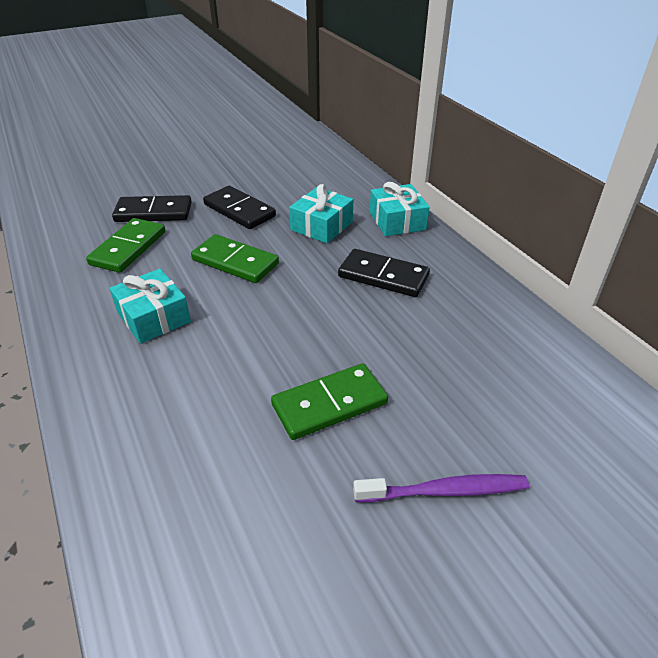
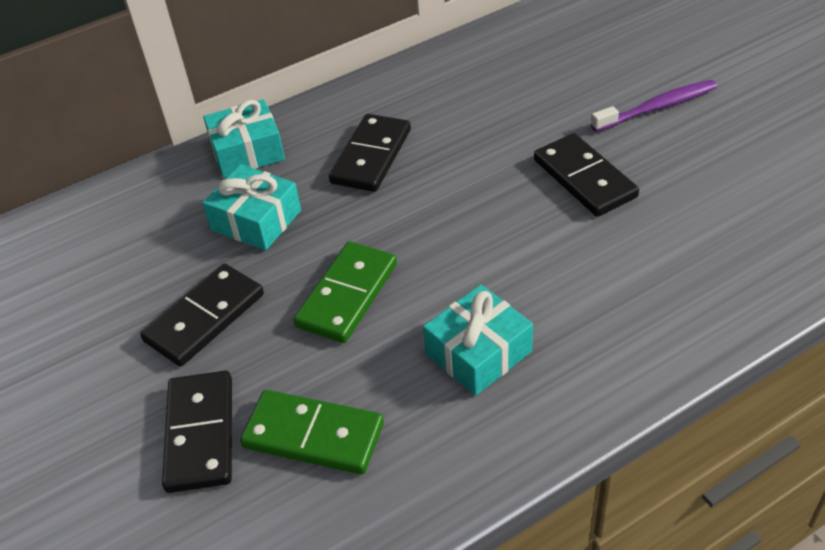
camera: 90 degrees left, 5 degrees up
green domino [271,363,388,440] -> black domino [534,133,639,217]
purple toothbrush [353,474,529,502] -> purple toothbrush turned 75 degrees clockwise [591,80,717,132]

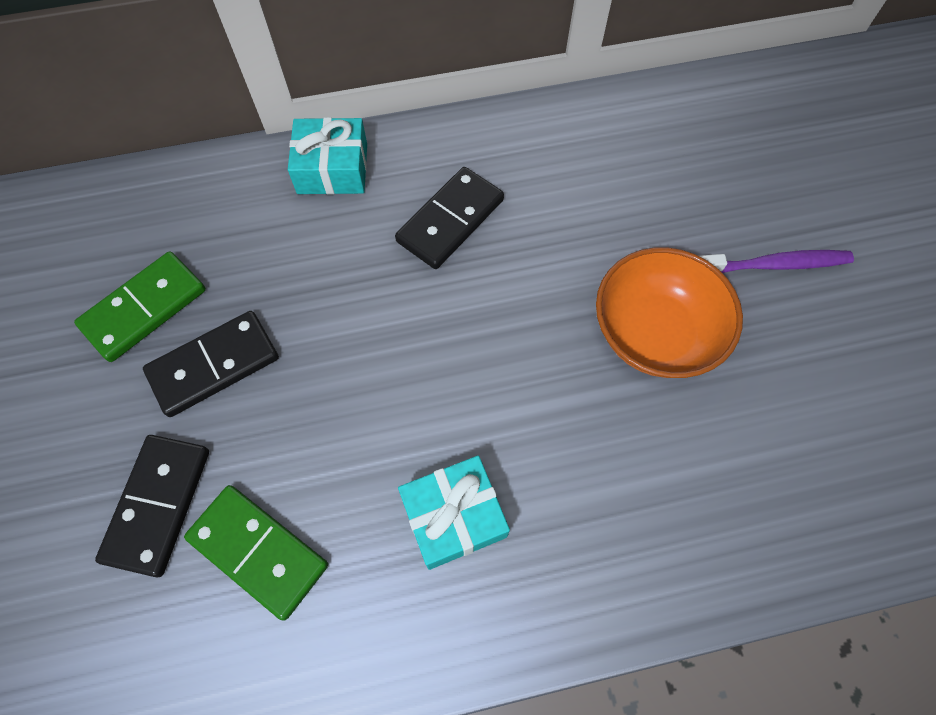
camera: 15 degrees right, 20 degrees up
turquoise gift [203,164,301,250] -> none
green domino [294,241,397,343] -> green domino moved to [74,251,206,362]
black domino [534,133,639,217] -> orange bowl [596,247,743,378]

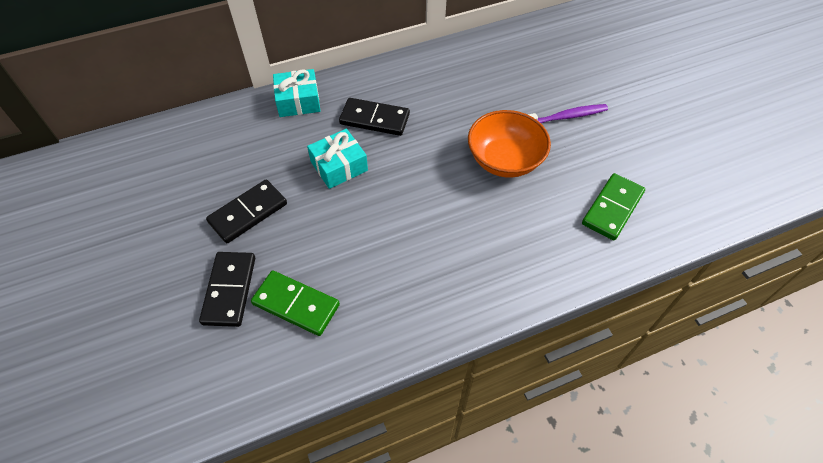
camera: 10 degrees left, 10 degrees down
green domino [74,251,206,362] -> green domino moved to [582,173,645,241]
black domino [395,167,504,269] -> black domino turned 75 degrees clockwise [339,98,410,136]
turquoise gift [398,456,510,570] -> turquoise gift moved to [307,129,368,189]

